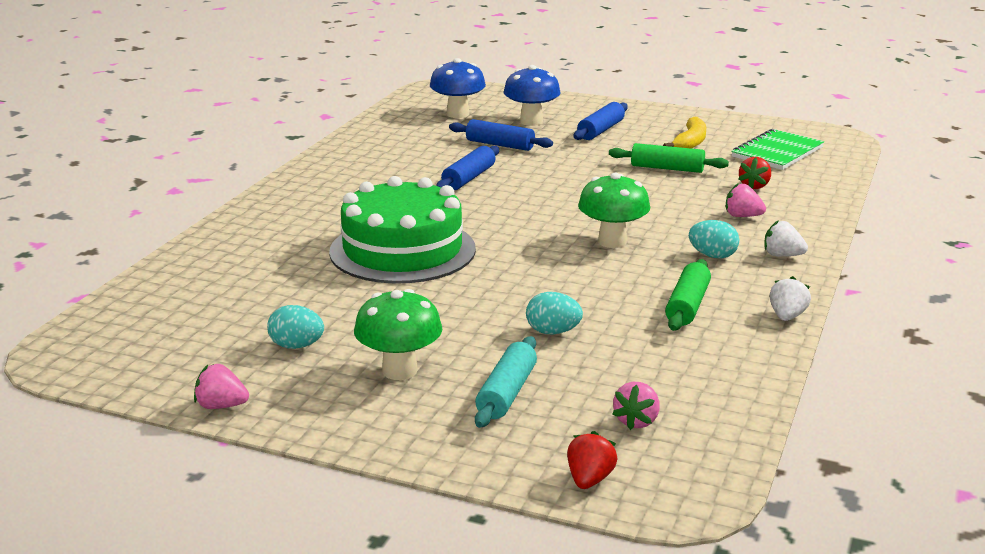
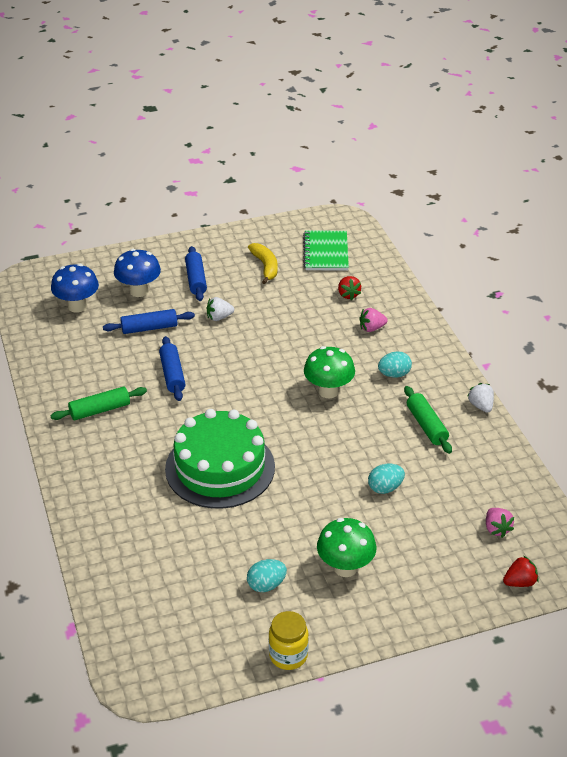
camera: 40 degrees left, 15 degrees up
pink strawberry [194,364,249,409] -> yellow jar [269,611,309,670]
turquoise rolling pin [475,336,537,428] -> none
red strawberry [567,431,617,489] -> red strawberry turned 90 degrees clockwise [503,555,539,587]
green rolling pin [609,143,729,173] -> green rolling pin moved to [50,387,147,420]
white strawberry [764,220,808,257] -> white strawberry moved to [206,297,234,321]

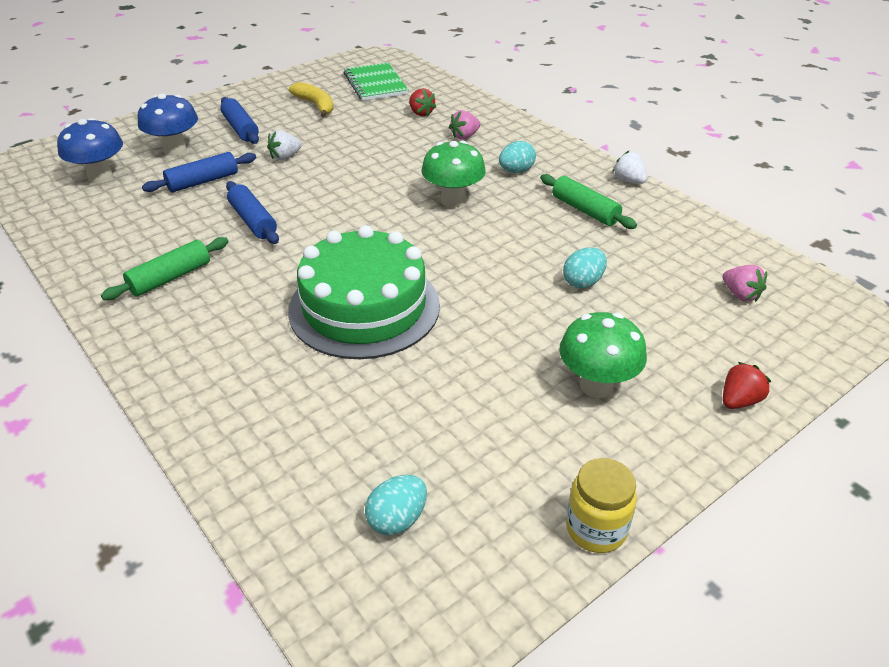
camera: 20 degrees left, 0 degrees up
turquoise egg [247,559,287,592] -> turquoise egg moved to [365,475,427,536]
red strawberry [503,555,539,587] -> red strawberry moved to [723,362,772,409]

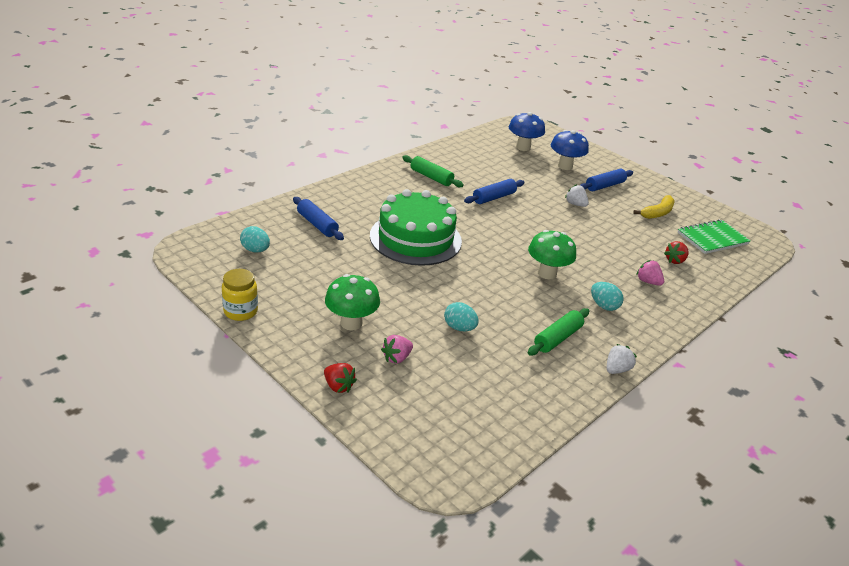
camera: 80 degrees right, 5 degrees down
blue rolling pin [142,152,256,192] -> blue rolling pin moved to [293,197,344,240]
pink strawberry [723,265,767,302] -> pink strawberry moved to [381,335,413,364]

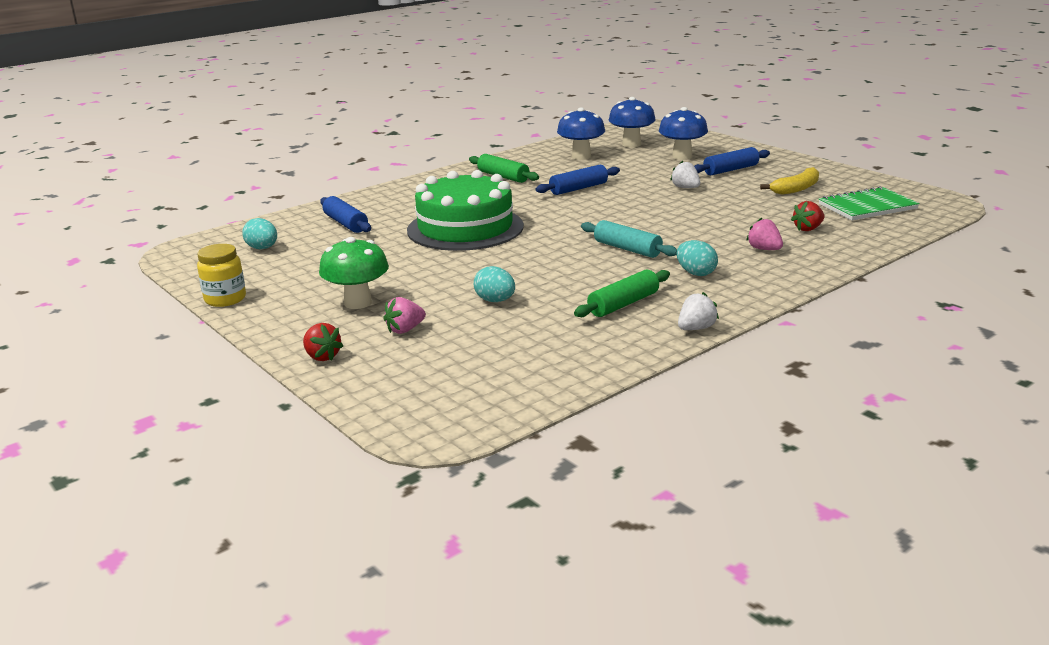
camera: 10 degrees right, 10 degrees down
green mushroom [528,230,576,279] -> turquoise rolling pin [581,220,677,258]
none -> blue mushroom [557,108,605,160]

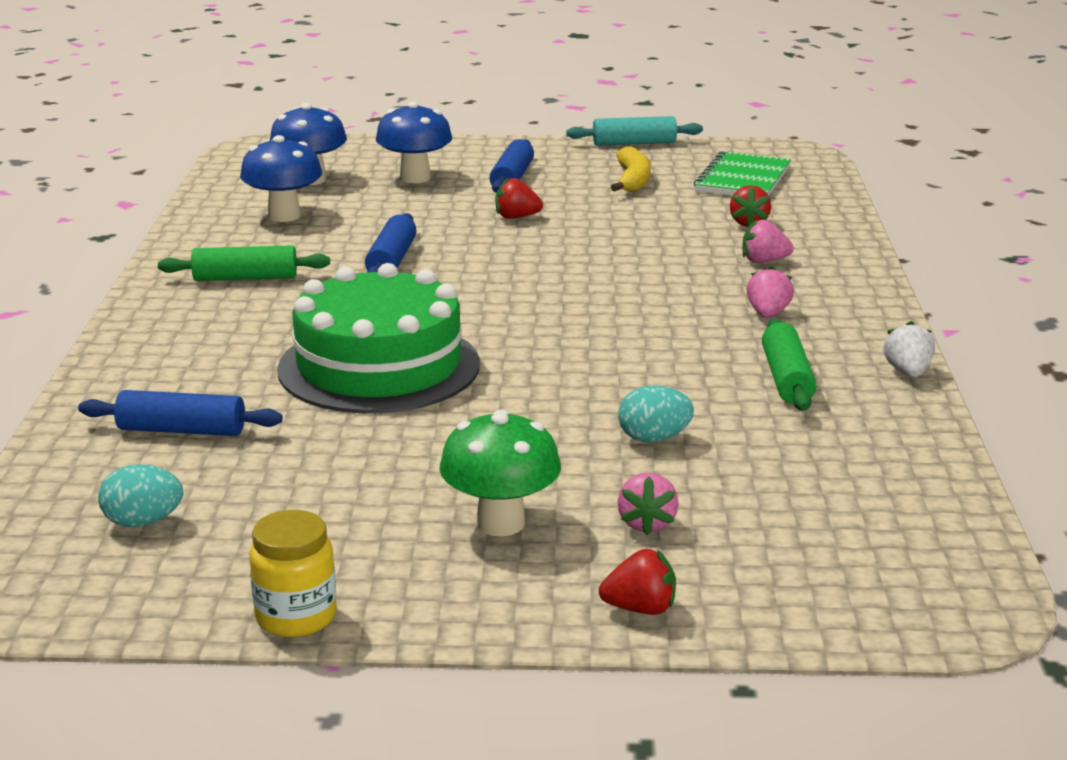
camera: 50 degrees left, 0 degrees up
turquoise rolling pin [581,220,677,258] -> turquoise rolling pin moved to [566,116,703,146]
white strawberry [670,161,700,188] -> red strawberry [496,178,543,219]
turquoise egg [677,240,718,276] -> pink strawberry [746,266,794,317]

